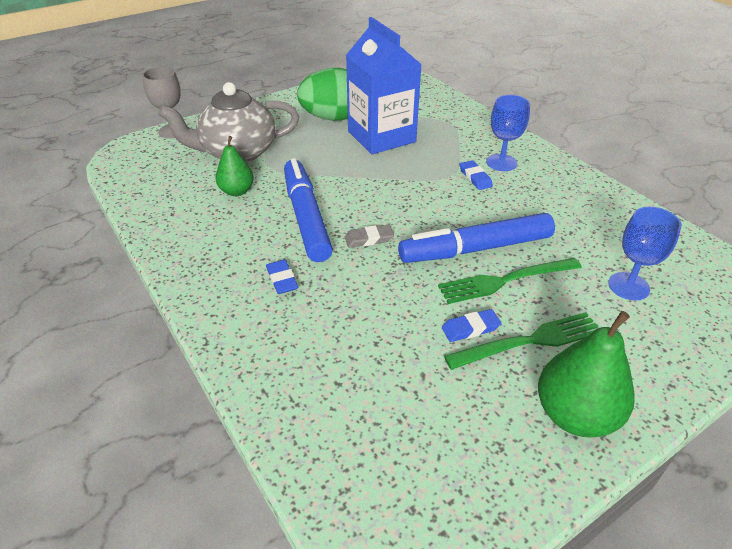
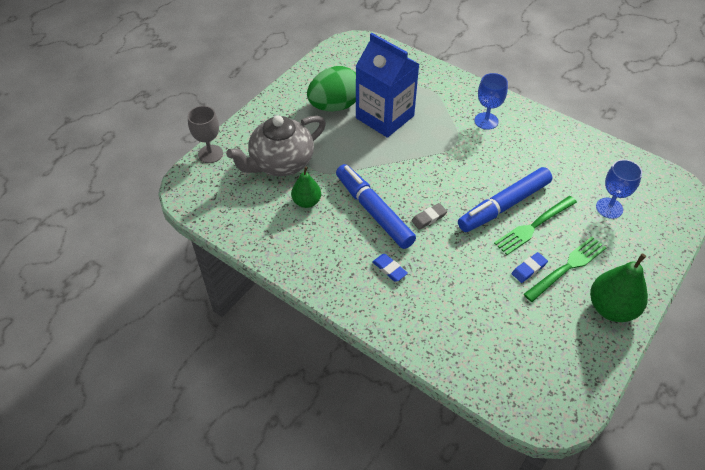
camera: 20 degrees left, 10 degrees up
blue eraser [460,160,493,190] -> none

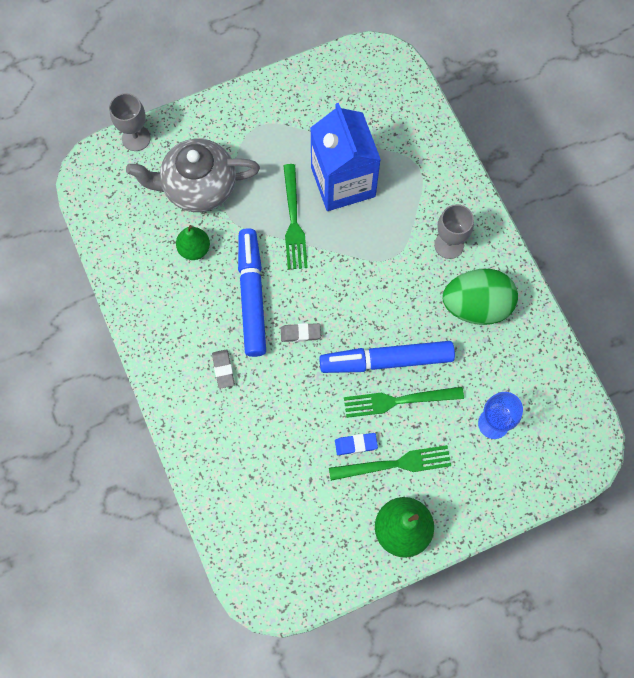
camera: 30 degrees right, 20 degrees up
green egg [307,66,356,112] -> green egg moved to [443,269,518,325]
blue eraser [372,254,408,282] -> grey eraser [212,349,235,389]
blue goblet [474,73,508,130] -> grey goblet [434,204,474,259]
none -> green fork [283,164,308,270]

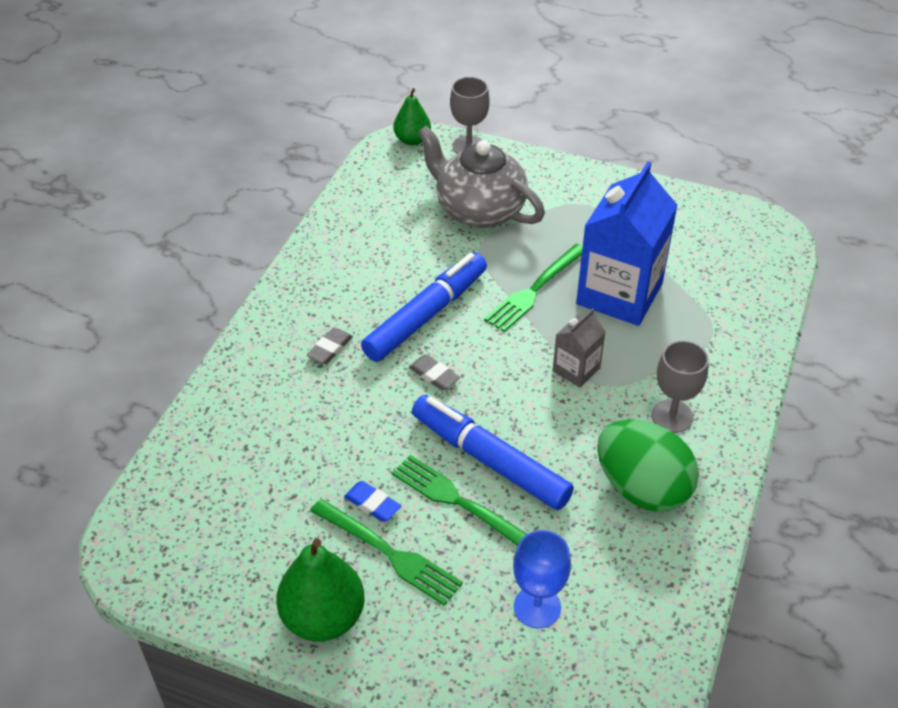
camera: 45 degrees right, 25 degrees down
green pear [176,225,210,260] -> green pear moved to [393,88,431,146]
none -> grey carton [553,308,606,388]

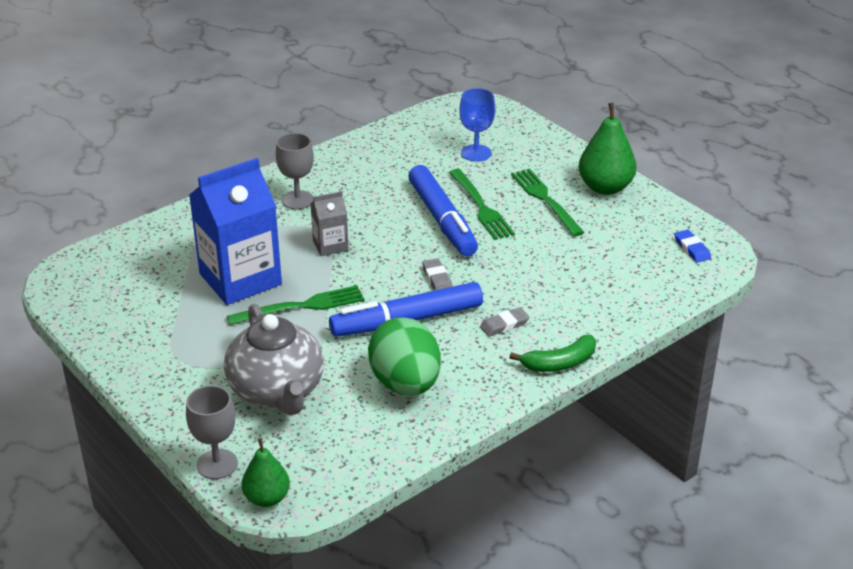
camera: 150 degrees left, 10 degrees down
blue eraser [344,481,401,522] -> blue eraser moved to [674,229,711,263]
green egg [597,419,699,512] -> green egg moved to [368,317,441,396]
none -> green banana [509,335,596,372]

